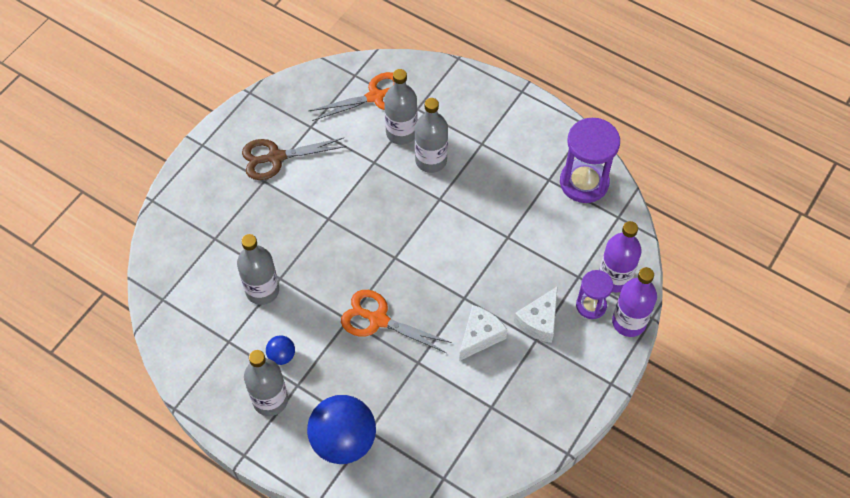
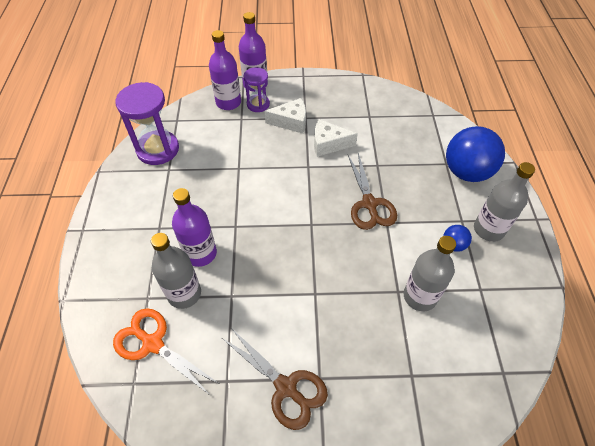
camera: 125 degrees left, 5 degrees down
orange scissors [341,290,452,353] -> brown scissors [348,153,397,230]
grey bottle [415,98,448,173] -> purple bottle [172,188,217,267]

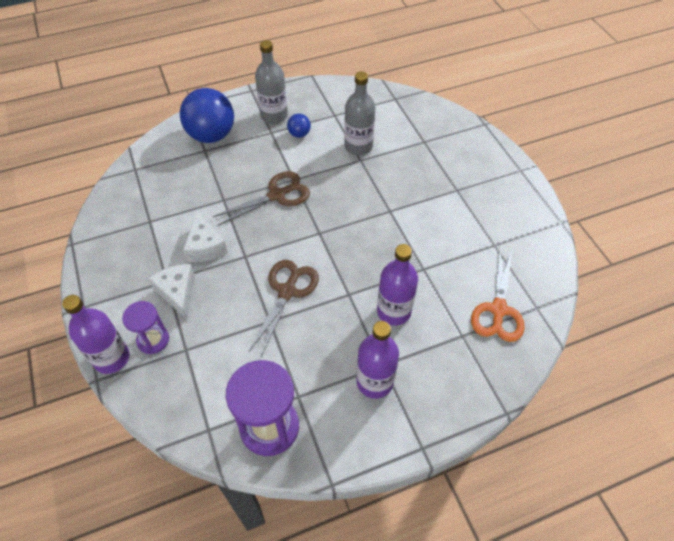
camera: 110 degrees left, 0 degrees up
grey bottle [151,233,201,309] -> none
purple bottle [209,30,241,110] -> purple bottle moved to [356,321,399,399]
brown scissors [222,328,328,430] -> brown scissors moved to [249,260,319,356]

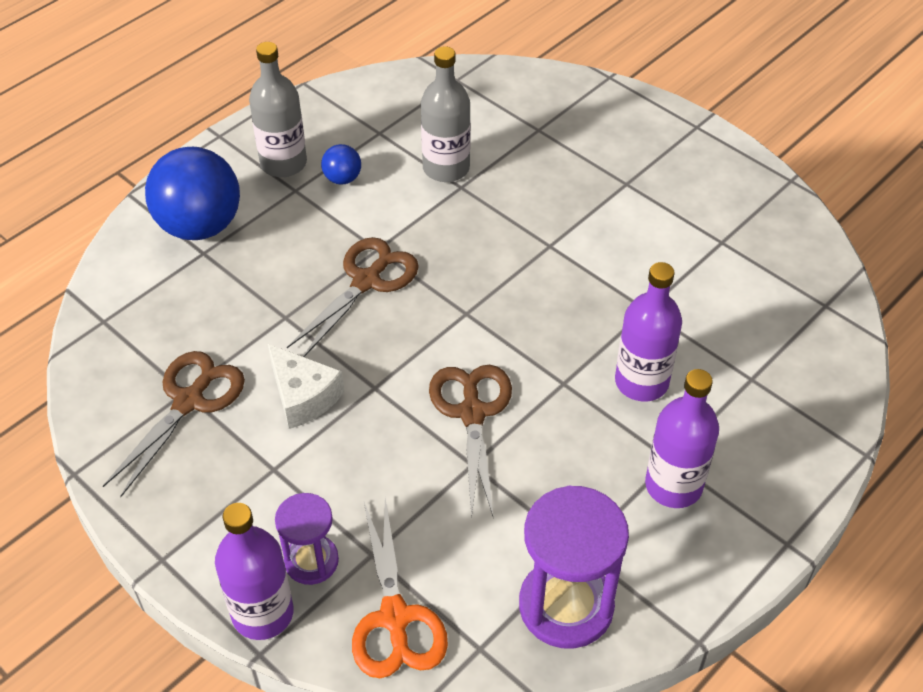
camera: 25 degrees left, 5 degrees down
white cheese [149,264,195,319] -> none
orange scissors [471,249,525,342] -> orange scissors moved to [352,498,448,678]
none -> brown scissors [103,351,245,497]

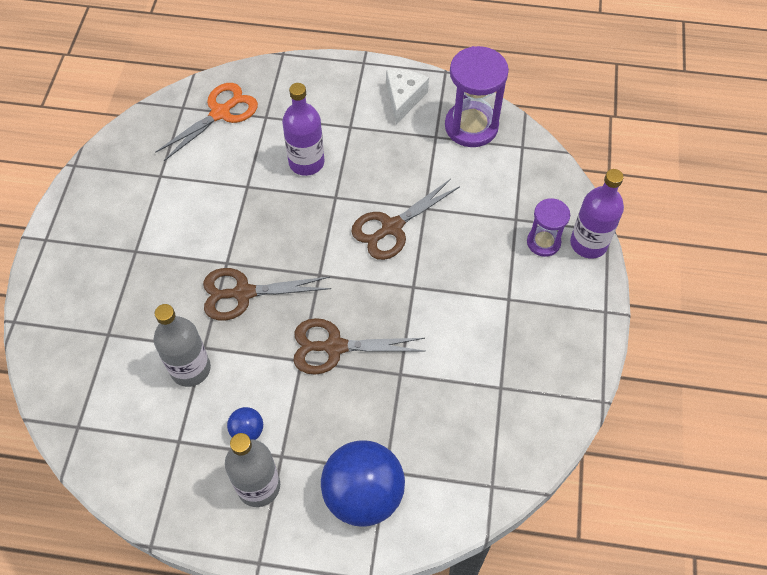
camera: 125 degrees left, 10 degrees up
brown scissors [103,351,245,497] -> brown scissors moved to [203,268,331,321]
white cheese [268,344,344,429] -> white cheese moved to [386,69,429,124]
orange scissors [352,498,448,678] -> orange scissors moved to [155,83,258,161]
purple bottle [645,369,719,508] -> none

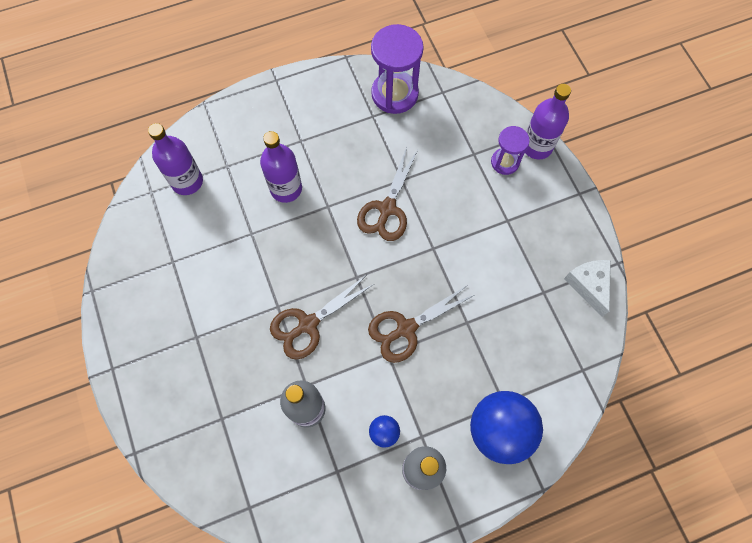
camera: 30 degrees left, 10 degrees up
orange scissors [155,83,258,161] -> purple bottle [148,123,203,195]
white cheese [386,69,429,124] -> white cheese moved to [564,260,611,317]

